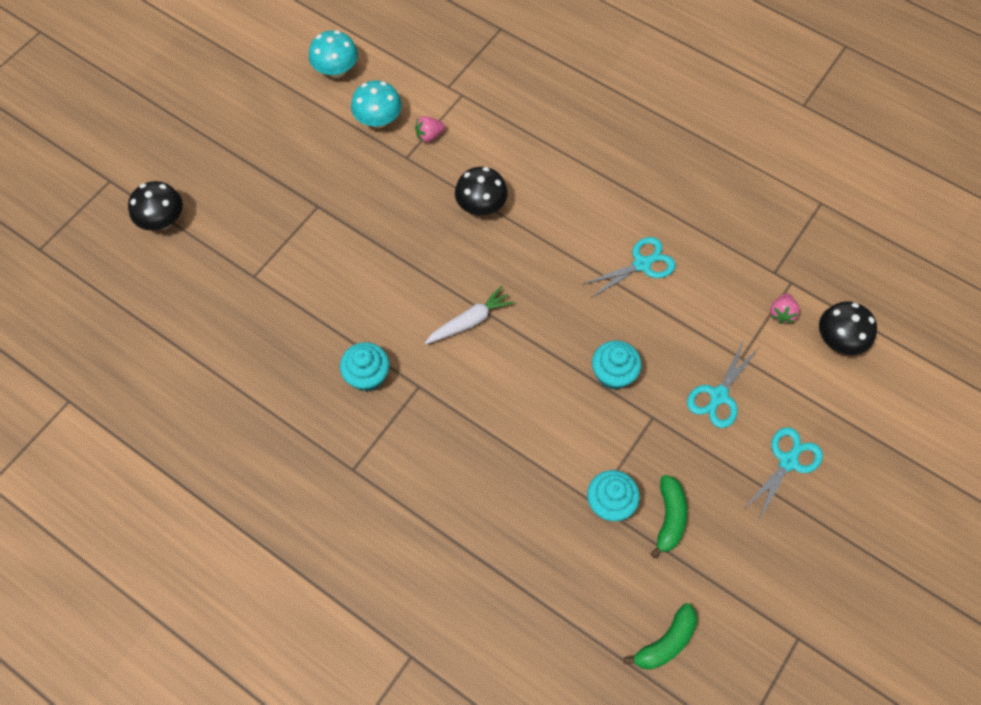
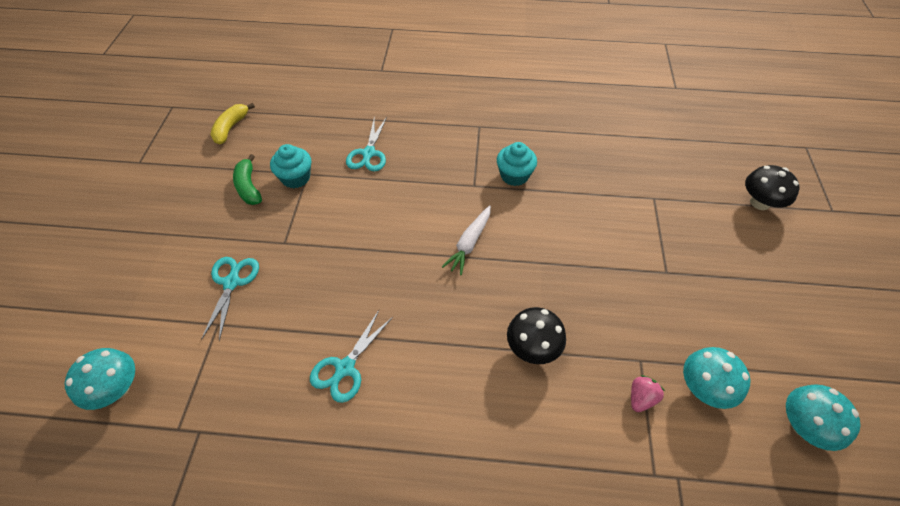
camera: 150 degrees right, 10 degrees down
turquoise cupcake [592,340,642,390] -> none
green banana [624,603,697,670] -> yellow banana [210,103,255,144]
turquoise scissors [744,427,823,520] -> turquoise scissors moved to [346,117,387,171]
pink strawberry [770,293,800,324] -> none
black mushroom [819,301,877,355] -> turquoise mushroom [65,348,135,410]

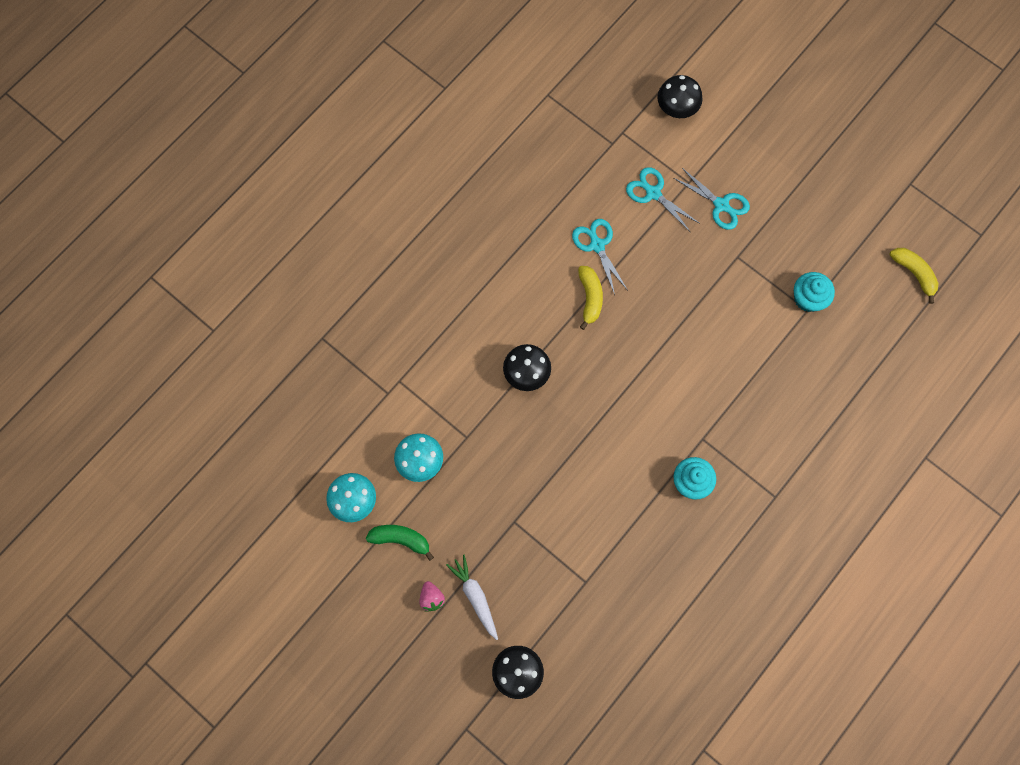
camera: 125 degrees right, 20 degrees up
turquoise mushroom [65,348,135,410] -> black mushroom [657,75,703,118]
green banana [233,154,262,205] -> green banana moved to [366,525,434,561]
turquoise scissors [346,117,387,171] -> turquoise scissors moved to [626,167,699,233]
white carrot [442,205,491,275] -> white carrot moved to [446,555,498,640]
pink strawberry [631,375,665,412] -> pink strawberry moved to [420,581,445,612]
none -> yellow banana [578,266,603,330]

